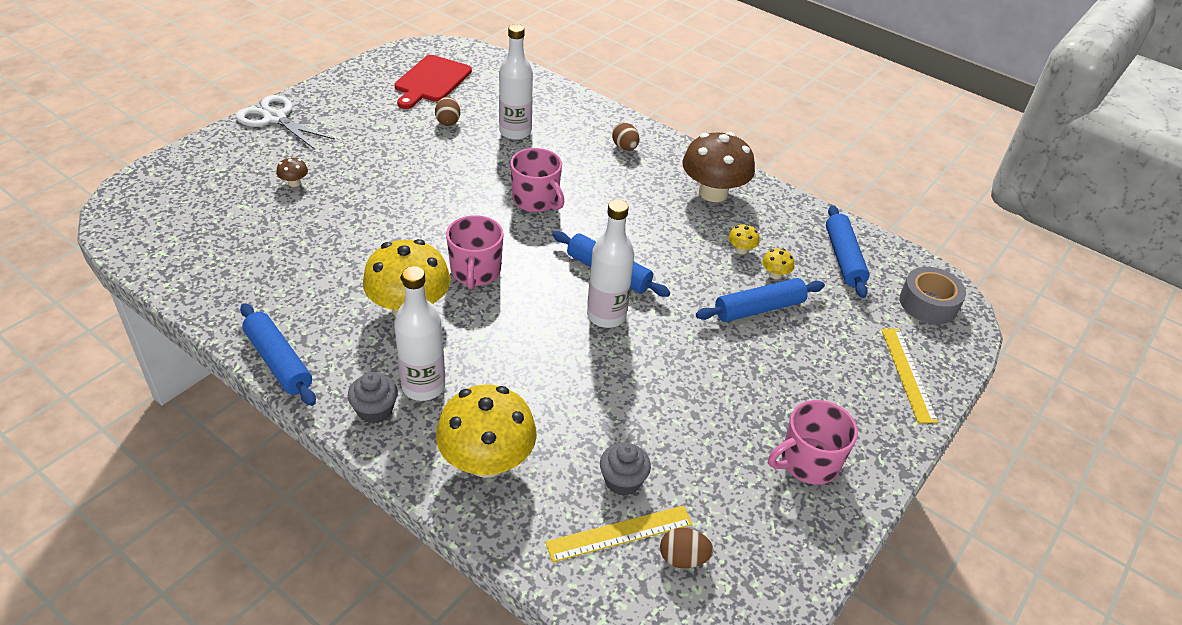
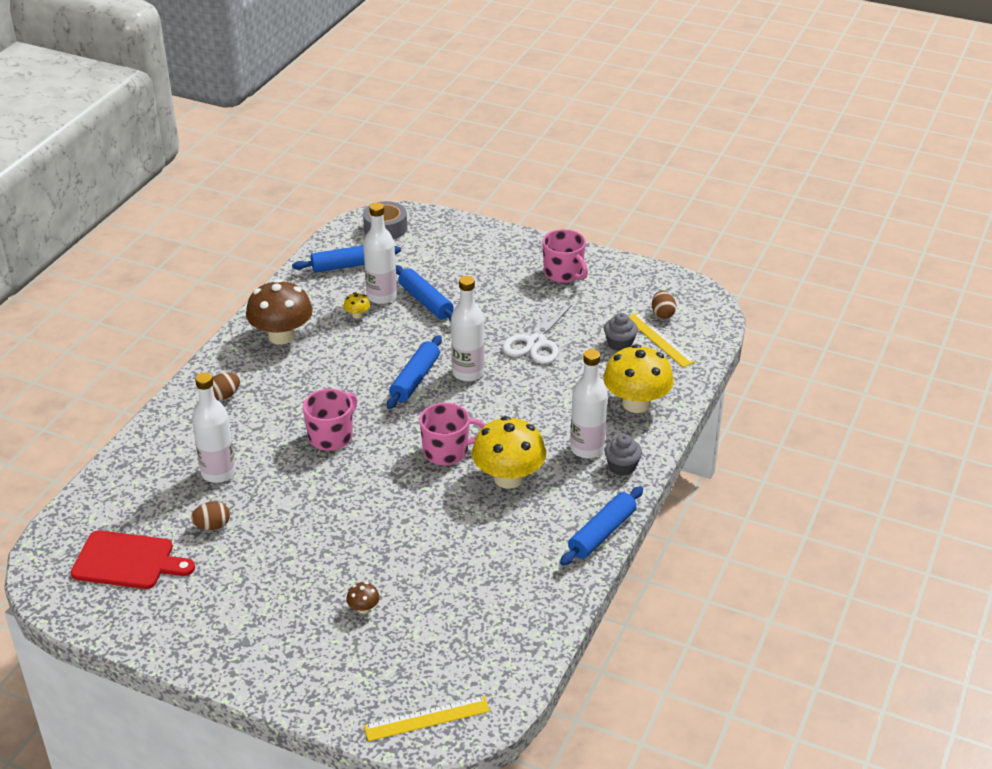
camera: 100 degrees left, 5 degrees down
white scissors [236,95,335,149] -> white scissors moved to [502,301,572,364]
yellow mushroom [762,249,794,279] -> white bottle [363,203,397,304]
yellow ruler [881,329,938,423] -> yellow ruler moved to [364,696,490,741]

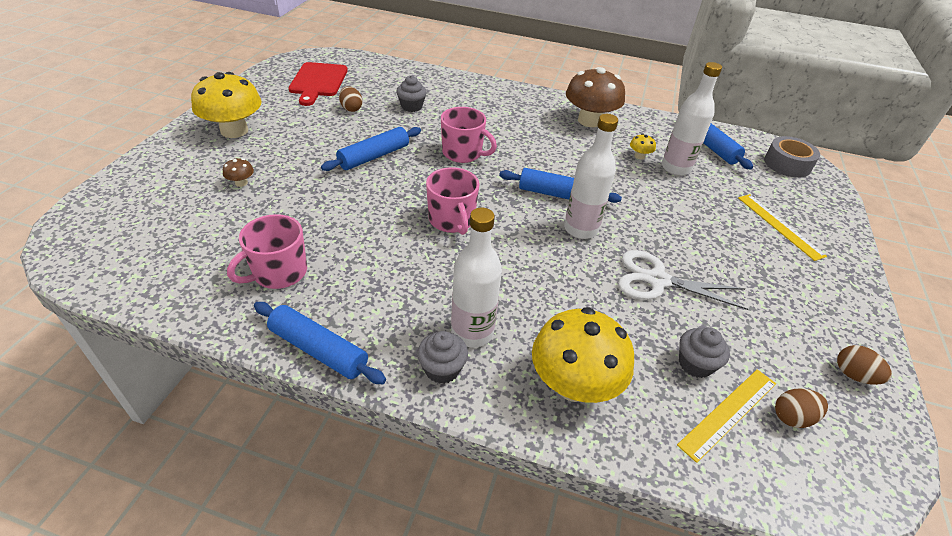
camera: 80 degrees right, 5 degrees up
white bottle [192,373,236,483] -> grey cupcake [396,75,427,112]
brown egg [212,372,240,400] -> brown egg moved to [837,345,892,385]
yellow ruler [364,696,490,741] -> yellow ruler moved to [738,194,827,261]
blue rolling pin [396,265,454,321] -> blue rolling pin moved to [321,127,421,171]
yellow mushroom [472,416,546,489] -> yellow mushroom moved to [191,72,262,138]
pink mug [542,229,588,283] -> pink mug moved to [227,214,307,289]

